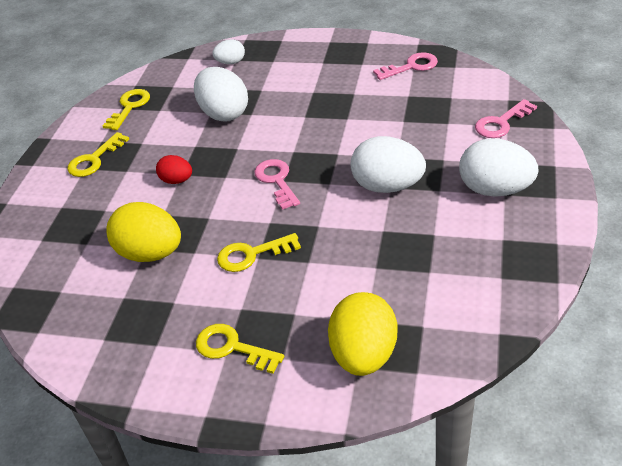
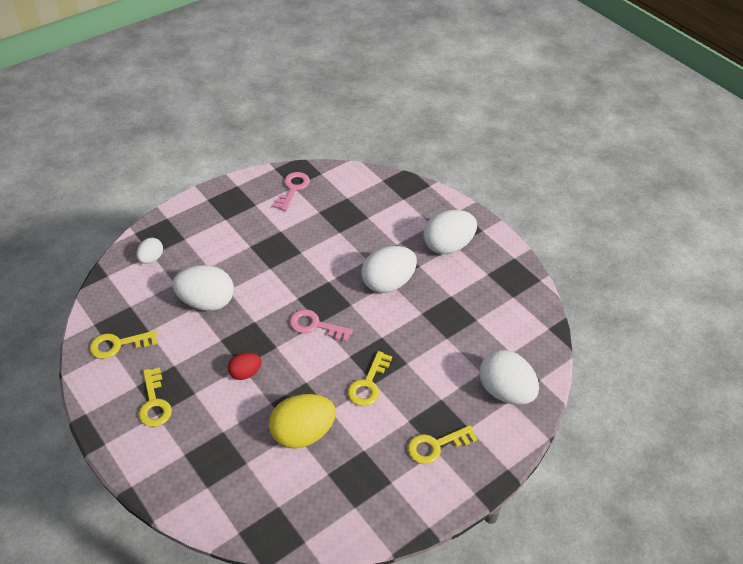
camera: 55 degrees left, 5 degrees up
yellow key [103,89,150,130] -> yellow key turned 75 degrees counterclockwise [90,330,158,359]
yellow egg [328,292,397,376] -> white egg [479,350,539,405]
pink key [475,99,537,138] -> none

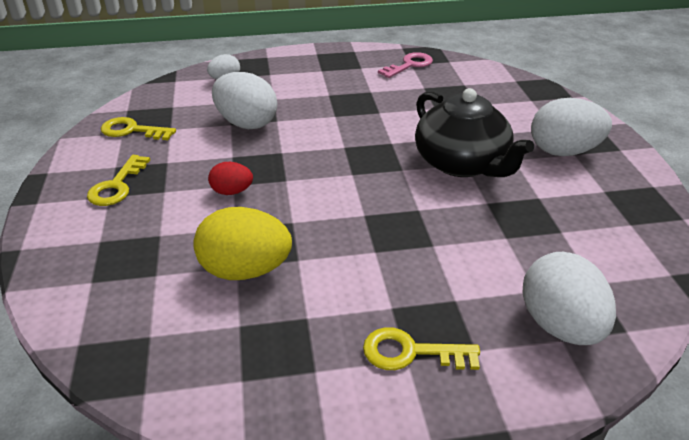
camera: 30 degrees right, 10 degrees down
pink key [290,309,353,342] -> none
yellow key [348,351,392,406] -> none
white egg [361,246,417,293] -> black teapot [415,88,534,177]

